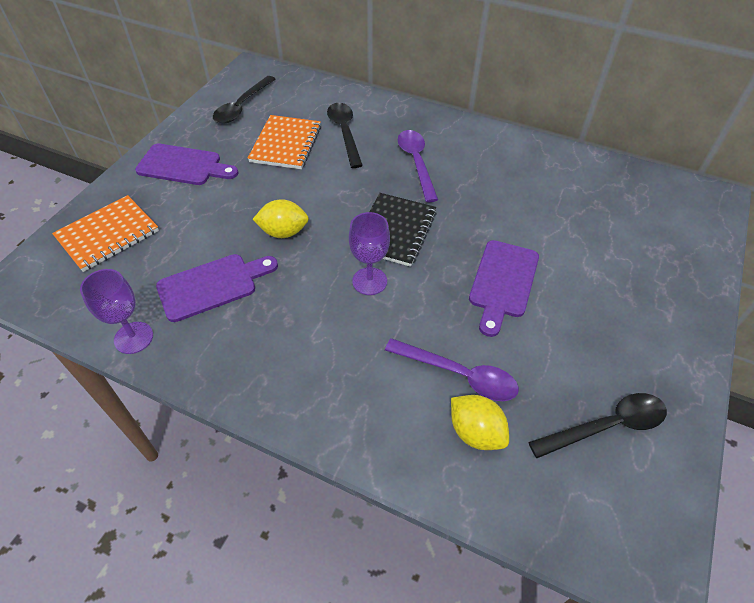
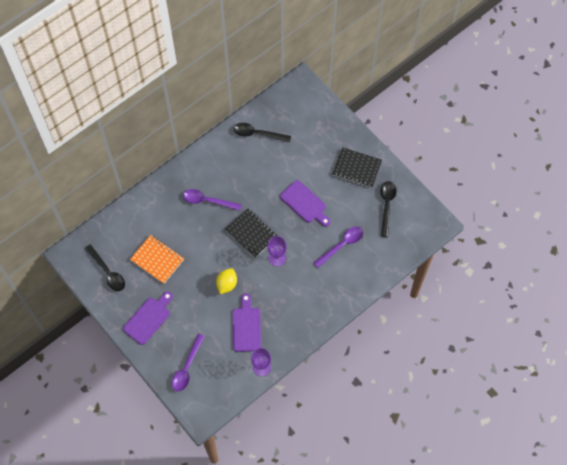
camera: 65 degrees left, 15 degrees up
orange notebook [52,195,159,272] -> purple spoon [172,334,205,391]
black spoon [327,103,363,168] -> black spoon moved to [234,123,291,142]
yellow lemon [451,395,509,450] -> none
none -> black notebook [333,147,382,188]

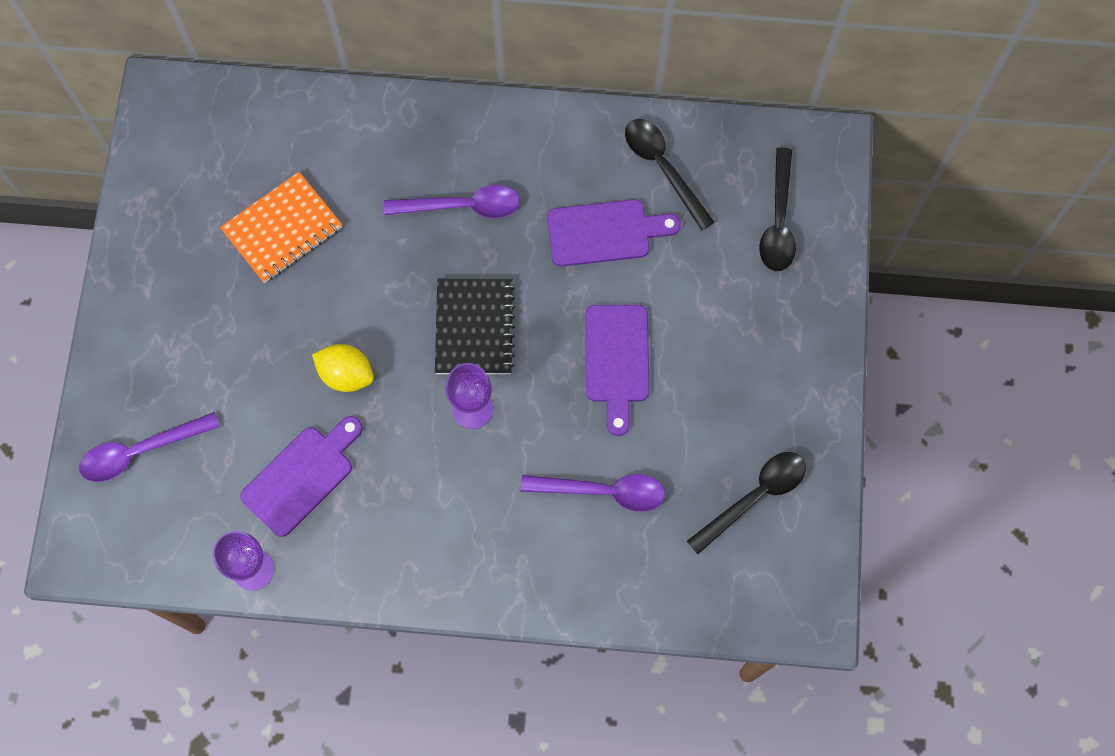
camera: 45 degrees right, 5 degrees up
black spoon [85,244,125,291] -> black spoon moved to [759,148,796,271]
purple cutting board [123,291,173,345] -> purple cutting board moved to [547,199,681,267]
orange notebook [130,235,184,284] -> orange notebook turned 60 degrees clockwise [220,172,342,283]
purple spoon [183,189,242,211] -> purple spoon turned 120 degrees clockwise [384,185,520,218]
yellow lemon [216,268,237,294] -> yellow lemon turned 45 degrees clockwise [312,344,374,392]
black notebook [333,147,382,188] -> none

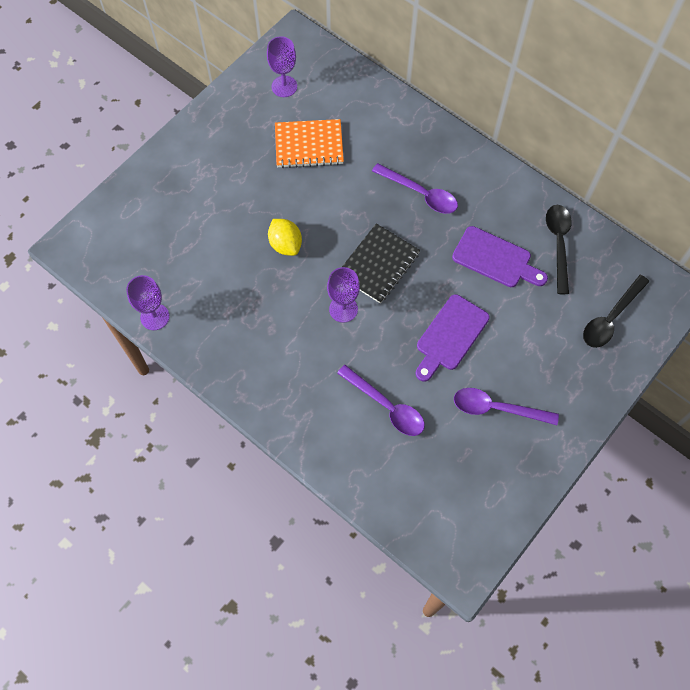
camera: 35 degrees right, 5 degrees down
purple spoon [79,412,220,482] -> purple spoon moved to [454,388,559,425]
purple cutting board [240,416,363,537] -> none
black spoon [687,452,806,554] -> none
none -> purple goblet [267,36,297,97]

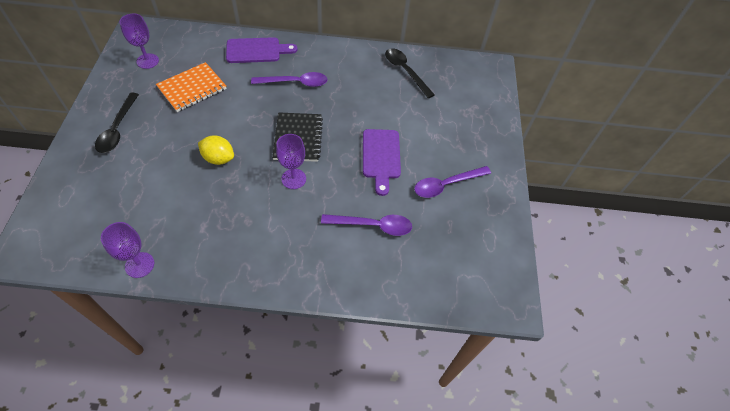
camera: 40 degrees left, 10 degrees down
purple cutting board [452,226,548,287] -> purple cutting board moved to [226,37,297,63]
black spoon [583,275,649,348] -> black spoon moved to [95,92,139,153]

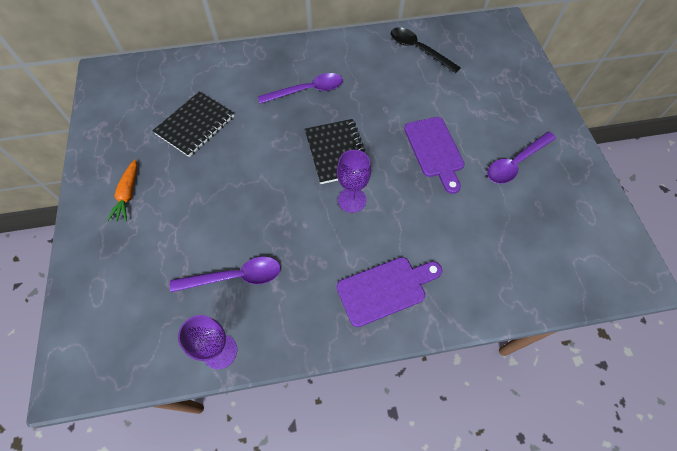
camera: 10 degrees left, 5 degrees up
black spoon [95,92,139,153] -> orange carrot [107,160,137,221]
purple goblet [119,14,159,69] -> none
orange notebook [156,62,227,112] -> black notebook [153,92,234,157]
yellow lemon [198,135,234,165] -> none
purple cutting board [226,37,297,63] -> purple cutting board moved to [337,257,442,327]
purple spoon [321,214,412,236] -> purple spoon moved to [170,257,281,292]

